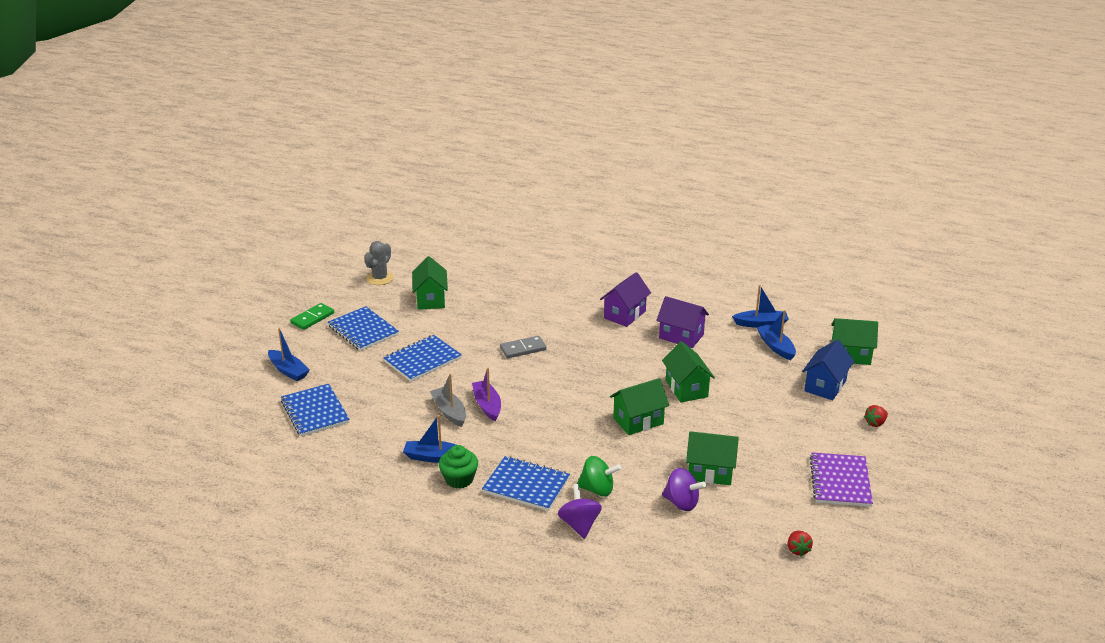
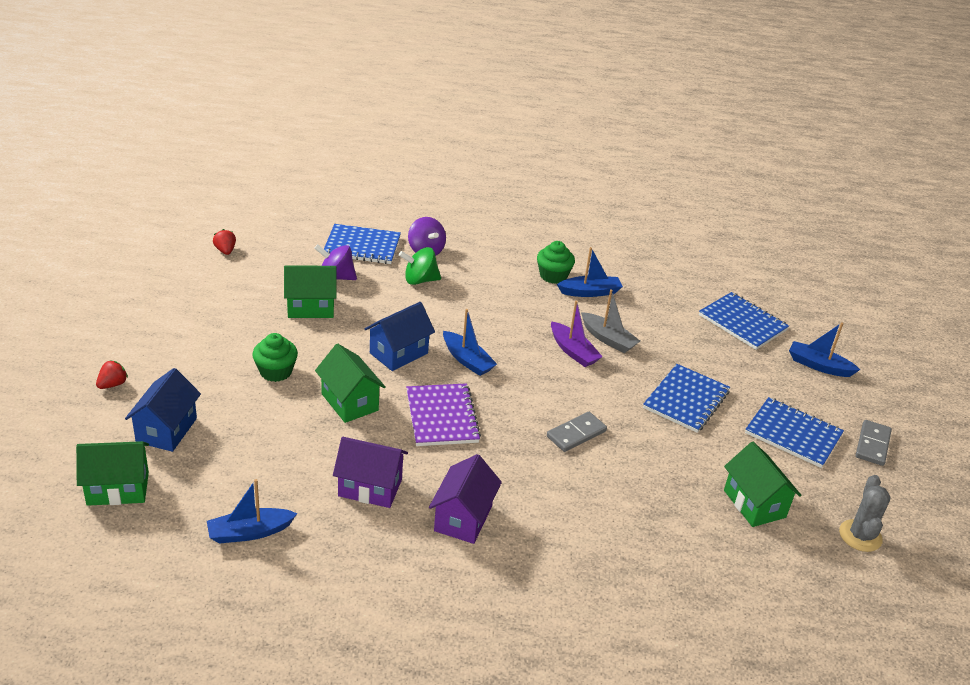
camera: 160 degrees right, 5 degrees up
green domino [290,303,334,330] -> grey domino [856,420,892,466]
blue notebook [482,456,570,511] -> blue notebook moved to [324,224,401,264]
green house [610,378,669,435] -> blue house [365,302,435,371]
blue boat [757,310,796,360] -> blue boat moved to [443,309,497,376]
purple notebook [810,452,873,507] -> purple notebook moved to [406,383,481,446]
none -> green cupcake [252,333,298,382]

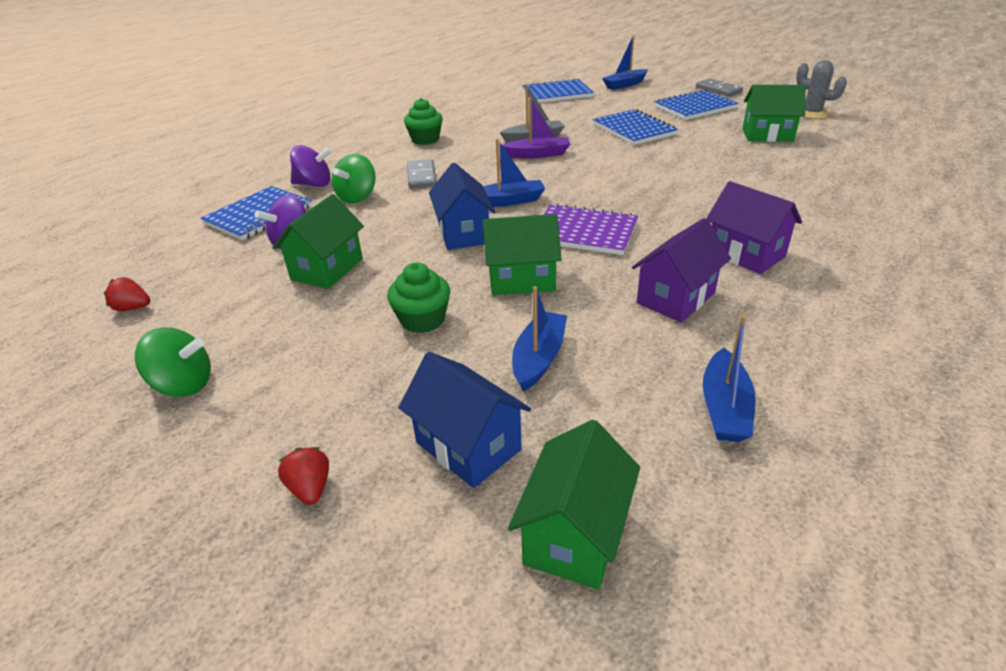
camera: 55 degrees left, 0 degrees up
grey domino [547,412,607,452] -> grey domino moved to [407,159,436,189]
blue boat [557,247,623,297] -> blue boat moved to [512,286,567,392]
none -> green spinning top [135,328,211,397]

